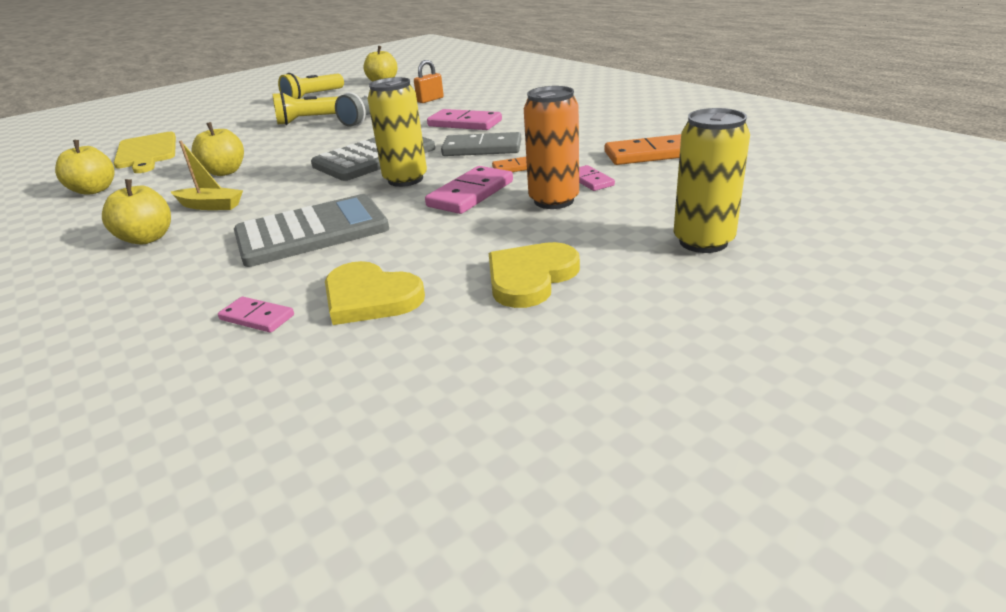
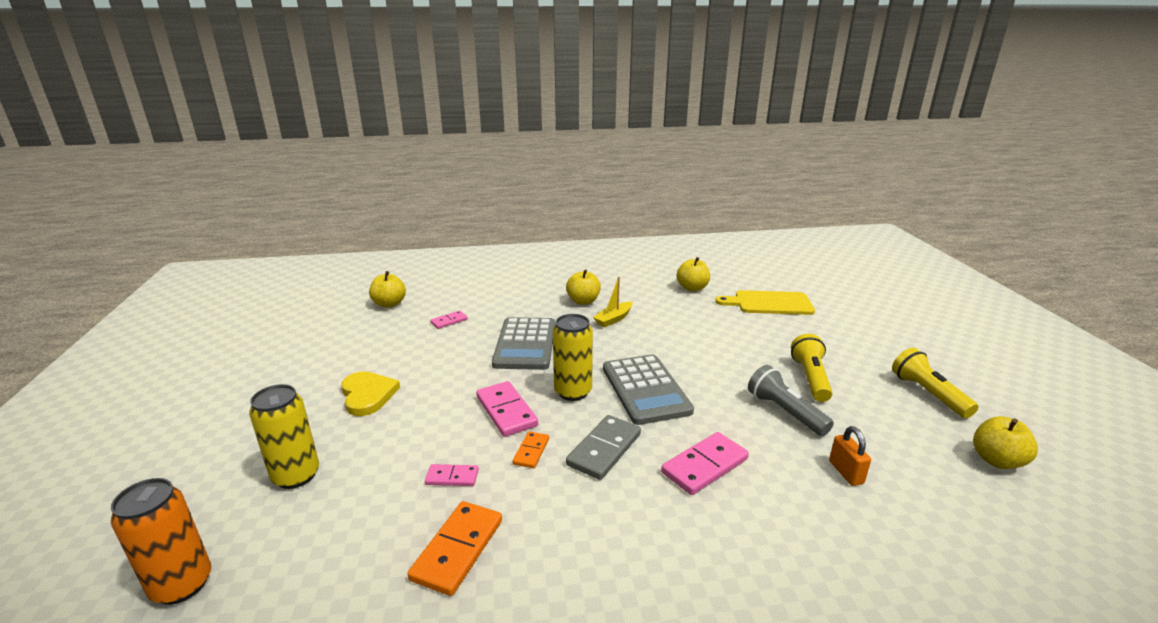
camera: 115 degrees right, 5 degrees down
yellow apple [191,122,244,176] -> yellow apple moved to [369,271,406,308]
yellow heart [325,261,425,325] -> none
orange can [524,86,579,209] -> orange can moved to [111,478,211,605]

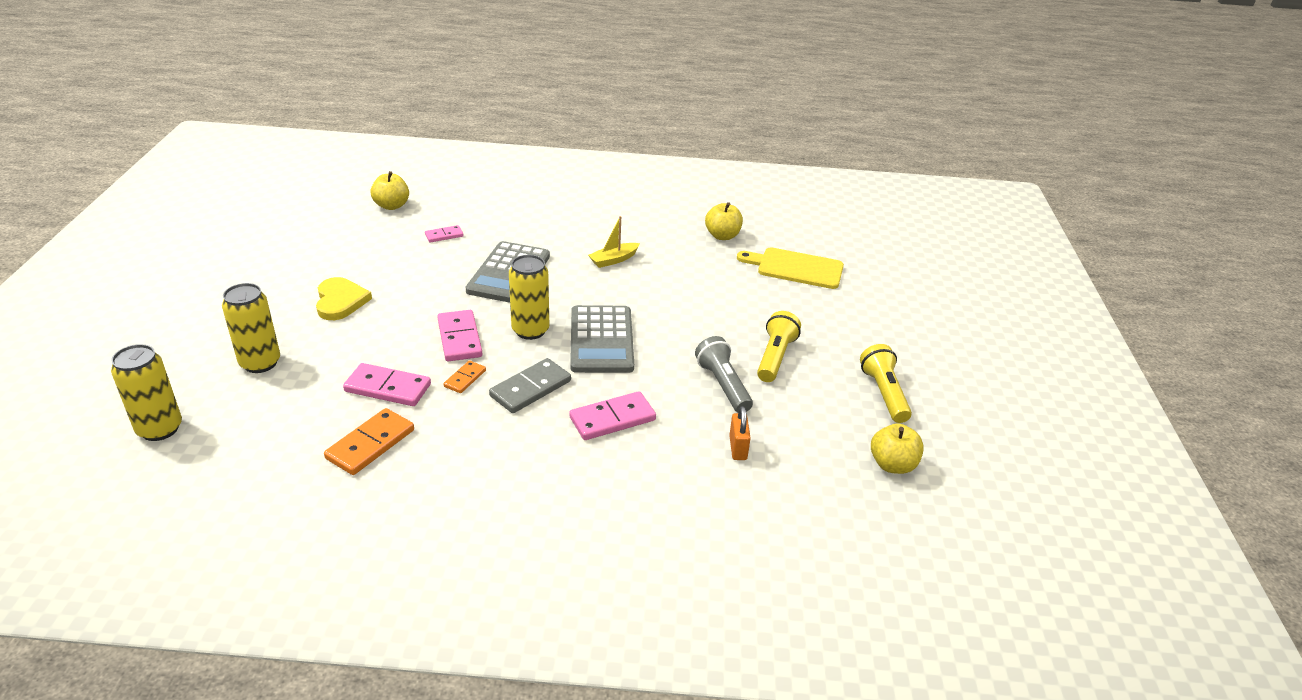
camera: 10 degrees right, 10 degrees up
orange can [111,478,211,605] -> yellow can [111,344,182,441]
pink domino [425,464,479,486] -> pink domino [343,363,431,406], size x1.76
yellow apple [566,269,601,305] -> none

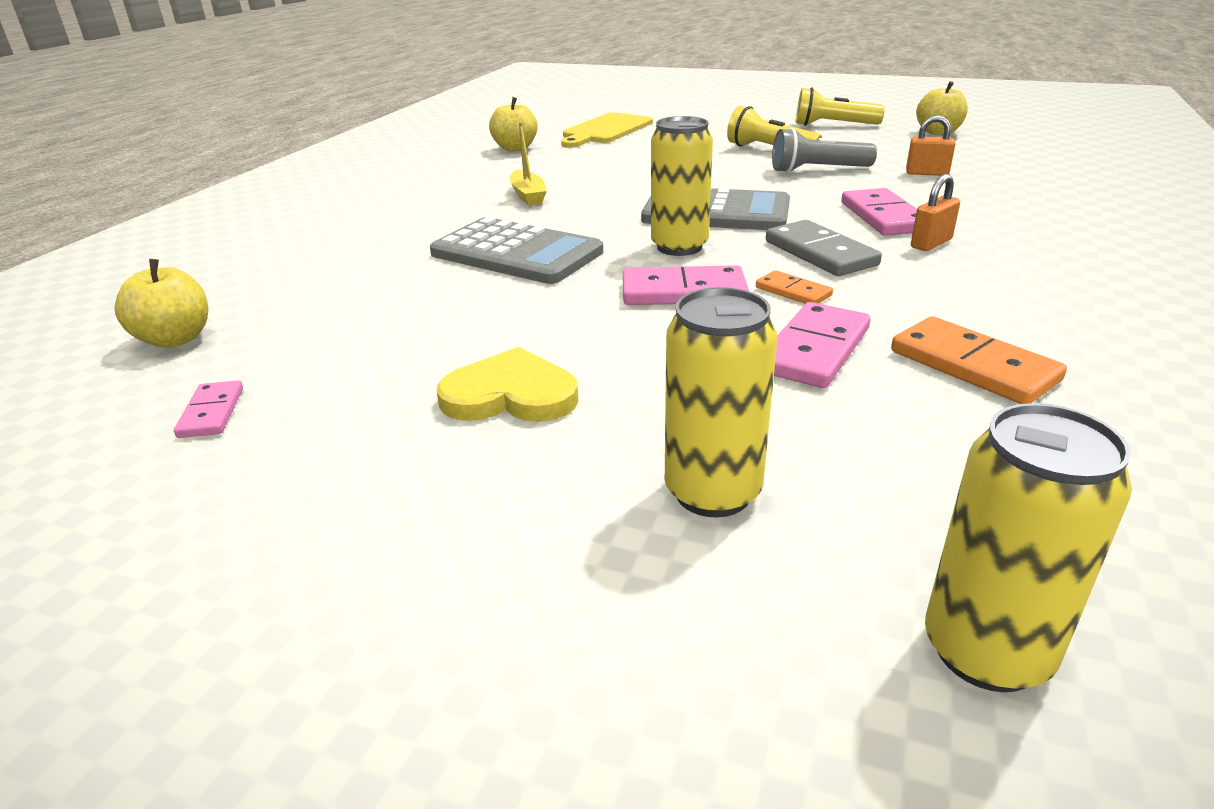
camera: 70 degrees left, 5 degrees down
pink domino [425,225,464,243] -> pink domino moved to [174,380,243,438]
none -> orange padlock [911,174,960,251]

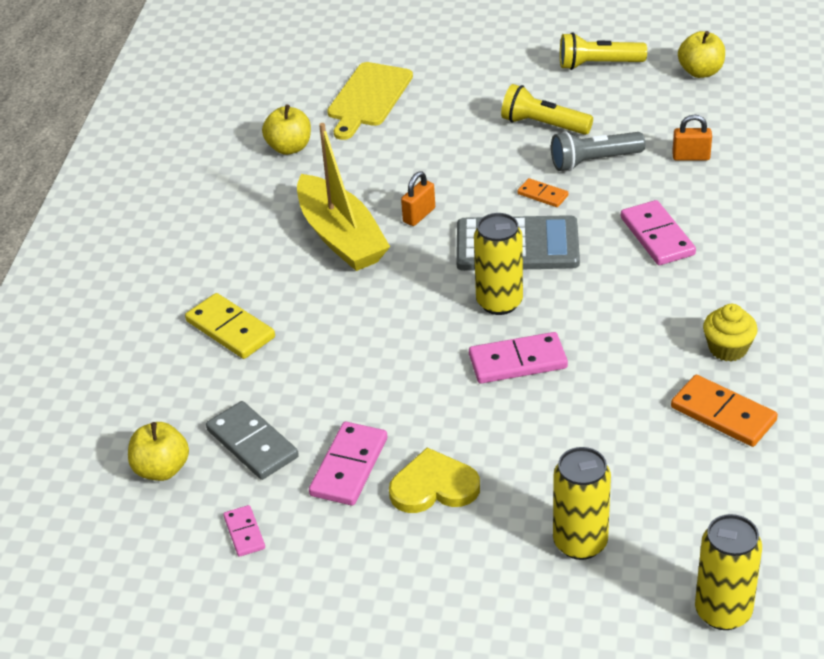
camera: 10 degrees left, 10 degrees up
grey calculator [430,217,603,284] -> none
yellow boat [510,122,547,206] -> yellow boat [297,123,390,271], size x2.01
orange domino [756,270,833,304] -> orange domino moved to [518,178,568,207]
grey domino [766,220,882,276] -> grey domino moved to [206,401,299,480]
pink domino [774,302,870,388] -> pink domino moved to [309,422,387,506]
orange padlock [911,174,960,251] -> orange padlock moved to [401,171,435,226]
none -> yellow domino [185,293,275,359]
none -> yellow cupcake [703,304,758,361]

